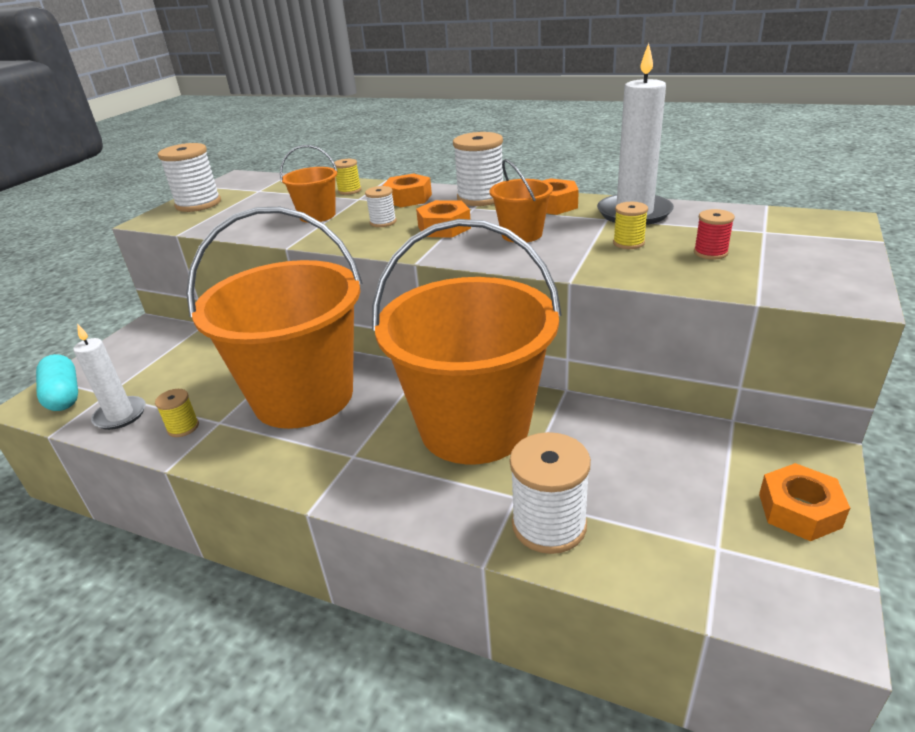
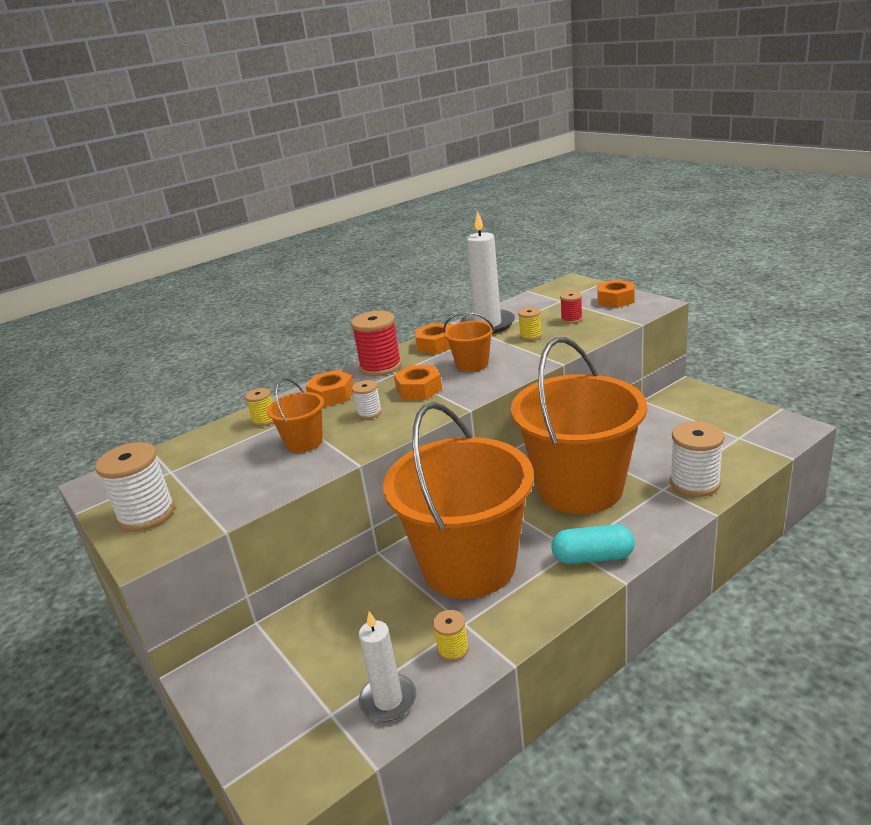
camera: 60 degrees left, 5 degrees down
turquoise capsule [36,354,78,411] -> turquoise capsule moved to [551,524,635,564]
white spool [453,132,503,206] -> red spool [351,311,402,376]
orange nut [759,463,850,541] -> orange nut moved to [597,280,635,308]

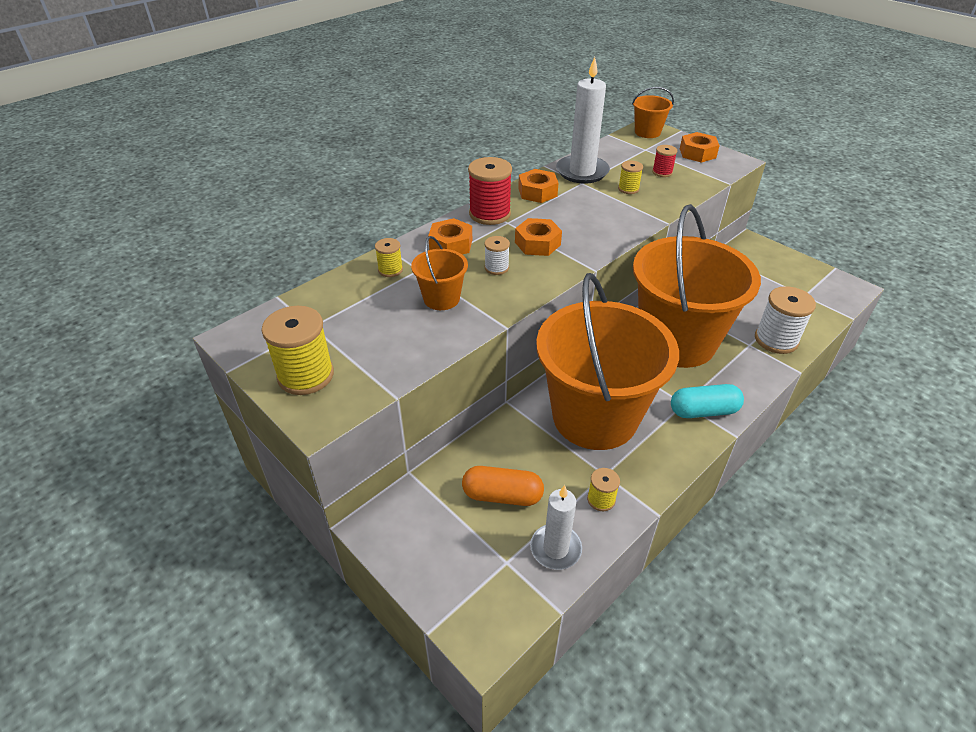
camera: 10 degrees left, 15 degrees up
white spool [95,442,175,531] -> yellow spool [261,306,334,395]
orange bucket [443,312,494,372] -> orange bucket moved to [632,87,674,138]
none -> orange capsule [462,466,544,506]

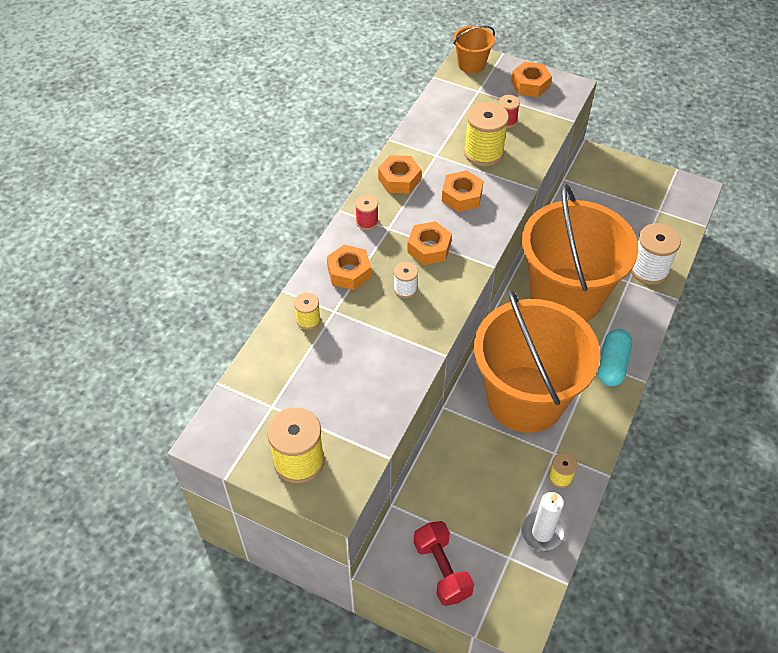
camera: 20 degrees left, 10 degrees up
orange bucket [411,236,468,310] -> none
orange capsule [462,466,544,506] -> none
red spool [468,157,512,225] -> red spool [355,195,378,230], size x0.53
white candle [556,57,610,184] -> none
yellow spool [618,161,643,194] -> yellow spool [464,102,509,166], size x1.89
turquoise capsule [671,384,744,418] -> turquoise capsule turned 45 degrees counterclockwise [598,329,632,387]
none -> red dumbbell [413,521,474,606]
none -> orange nut [442,170,483,212]

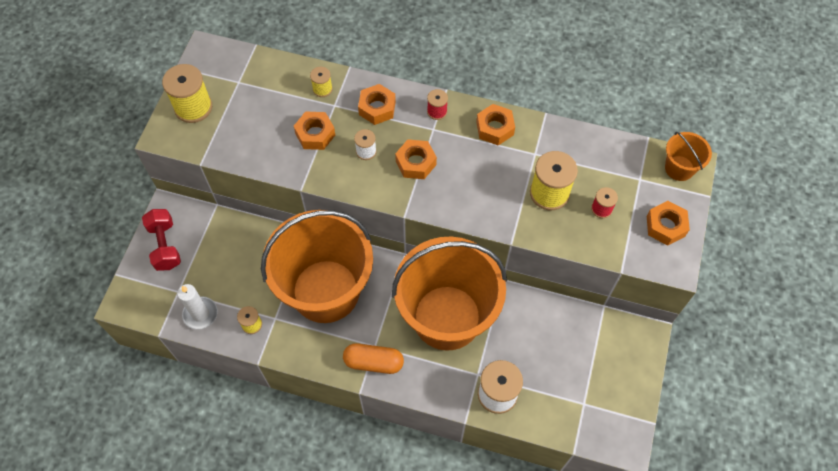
camera: 80 degrees right, 10 degrees up
red dumbbell [413,521,474,606] -> red dumbbell turned 75 degrees counterclockwise [142,209,181,271]
orange nut [442,170,483,212] -> orange nut moved to [294,111,335,150]
turquoise capsule [598,329,632,387] -> orange capsule [343,343,404,374]

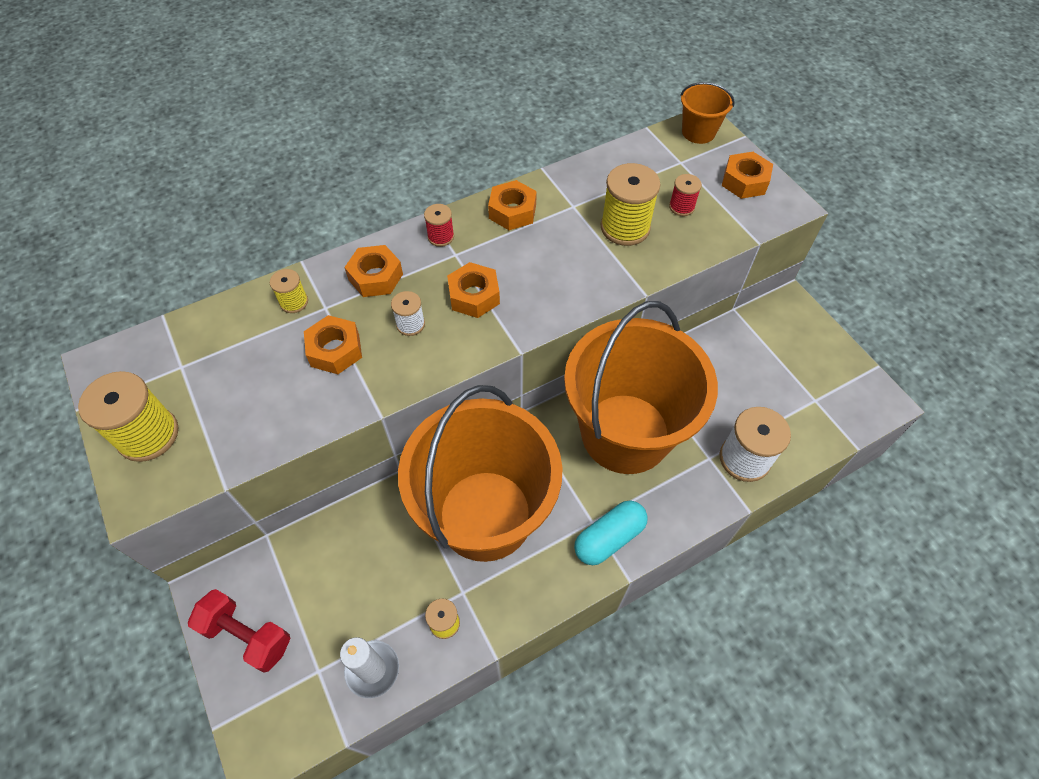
camera: 45 degrees left, 5 degrees down
orange capsule [343,343,404,374] -> turquoise capsule [574,501,648,565]

